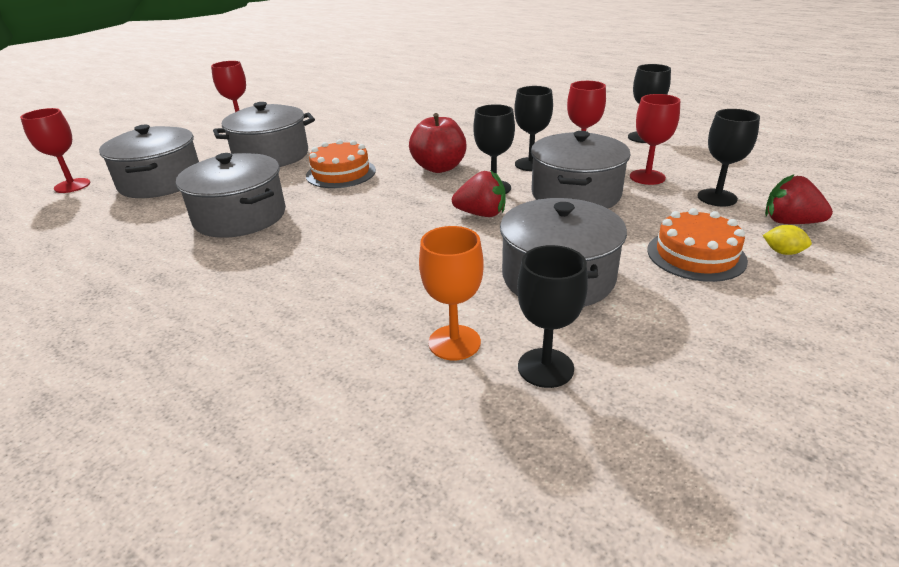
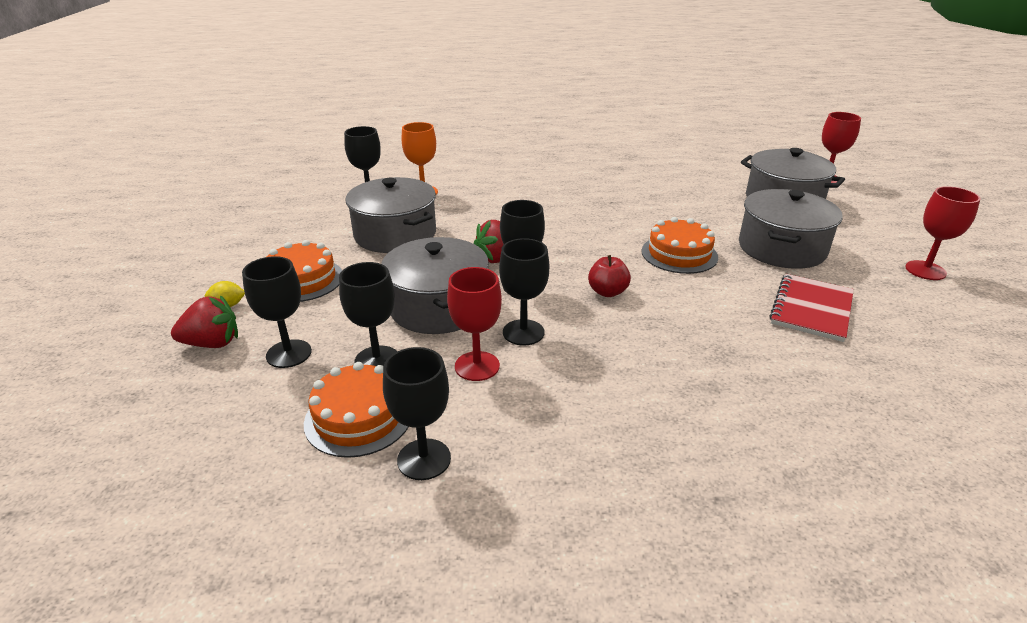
camera: 140 degrees right, 0 degrees up
grey pot [176,153,286,238] -> none
red apple [409,113,467,173] -> red apple [588,255,631,297], size x0.62
red goblet [630,94,680,185] -> black goblet [339,262,397,366]
none -> orange cake [304,362,408,458]
none -> red notebook [769,274,854,342]

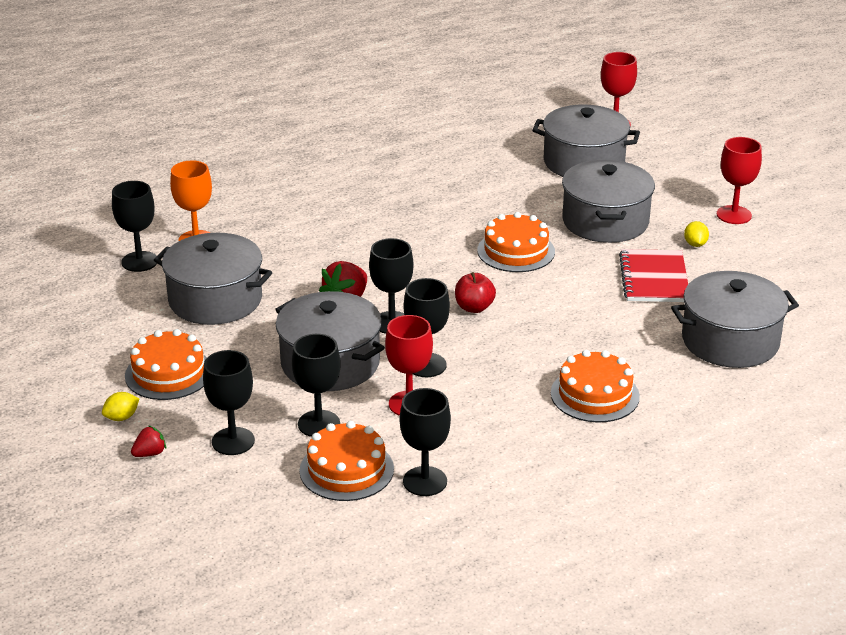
camera: 25 degrees left, 0 degrees up
red strawberry [171,295,238,348] -> red strawberry [131,426,166,457], size x0.57
none -> orange cake [551,350,640,422]
none -> grey pot [671,271,799,368]
none -> yellow lemon [684,221,709,247]

